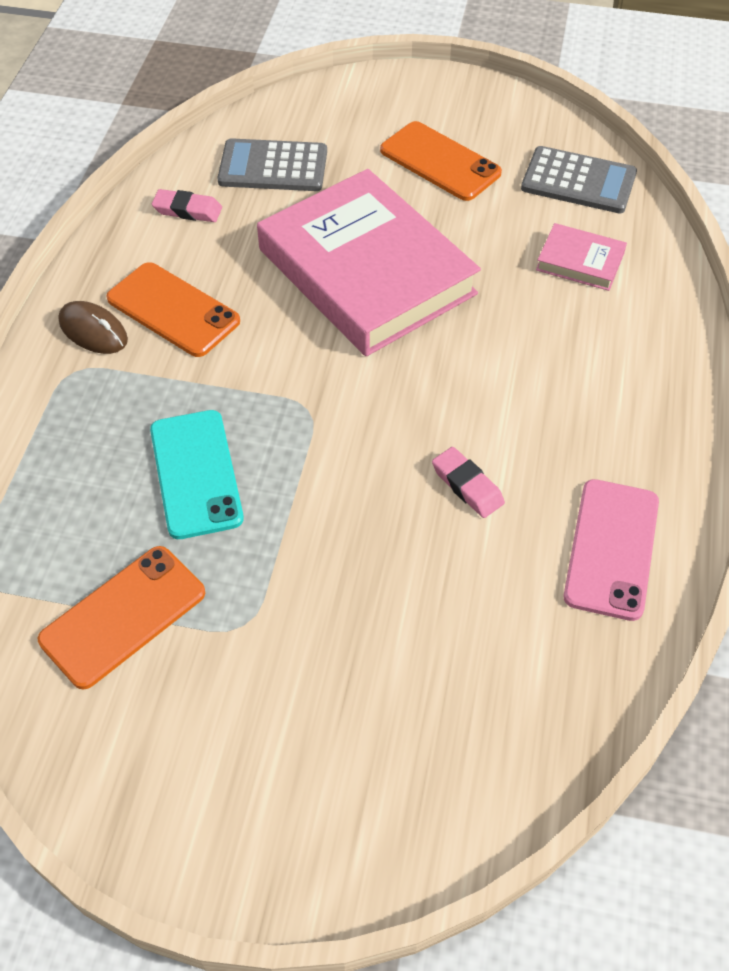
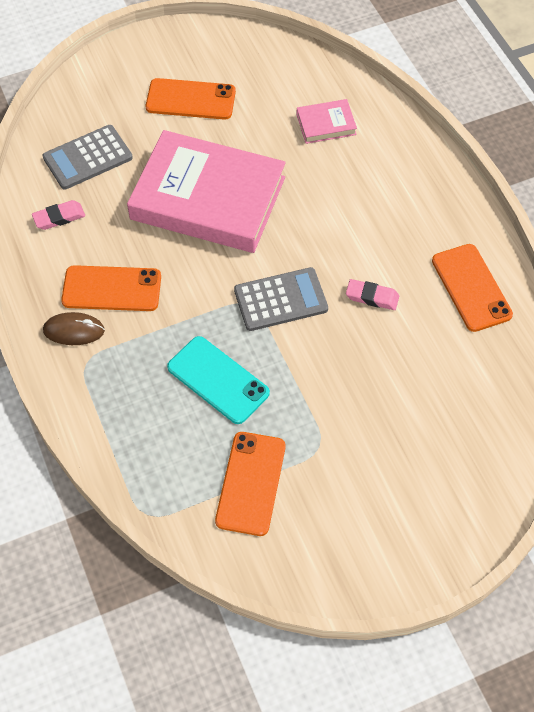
camera: 35 degrees left, 5 degrees up
grey calculator [521,146,637,213] -> grey calculator moved to [234,267,328,331]
pink phone [564,479,659,621] -> orange phone [432,244,513,332]

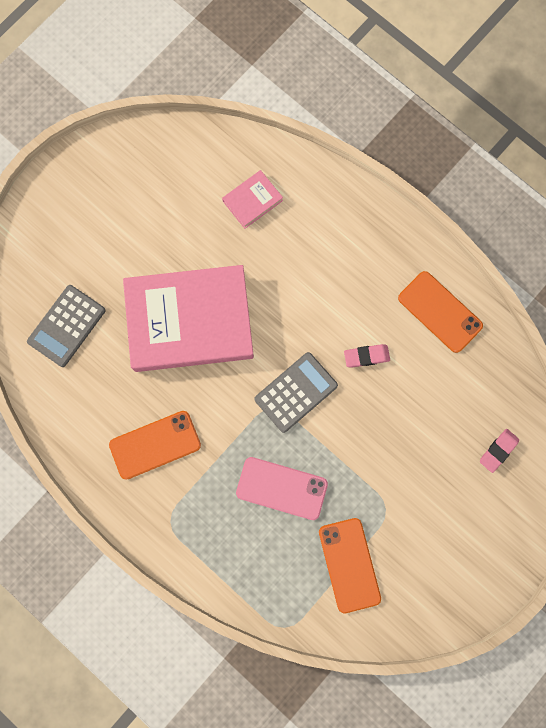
camera: 25 degrees left, 20 degrees up
pink eraser [32,200,85,230] -> pink eraser moved to [480,429,519,473]
brown mouse [43,312,105,345] -> none
orange phone [146,78,236,120] -> none
turquoise phone [167,336,270,424] -> pink phone [236,457,328,520]

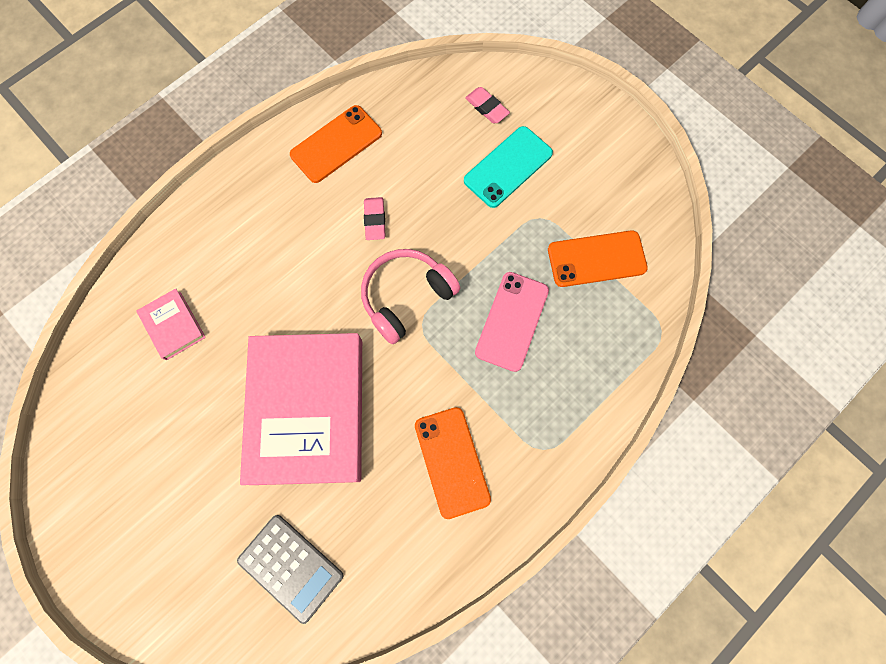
camera: 85 degrees left, 5 degrees down
grey calculator [254,352,338,433] -> pink headphones [361,249,461,344]
none -> turquoise phone [464,126,553,208]

